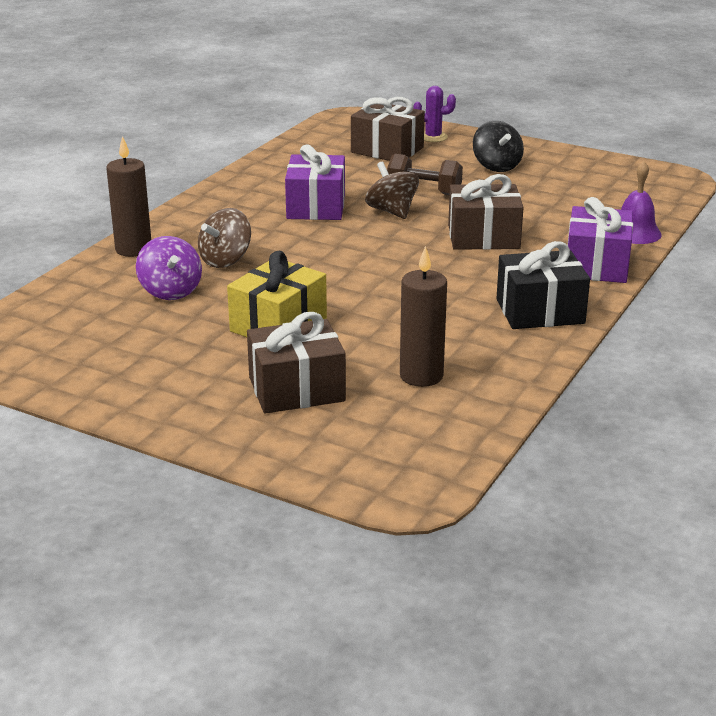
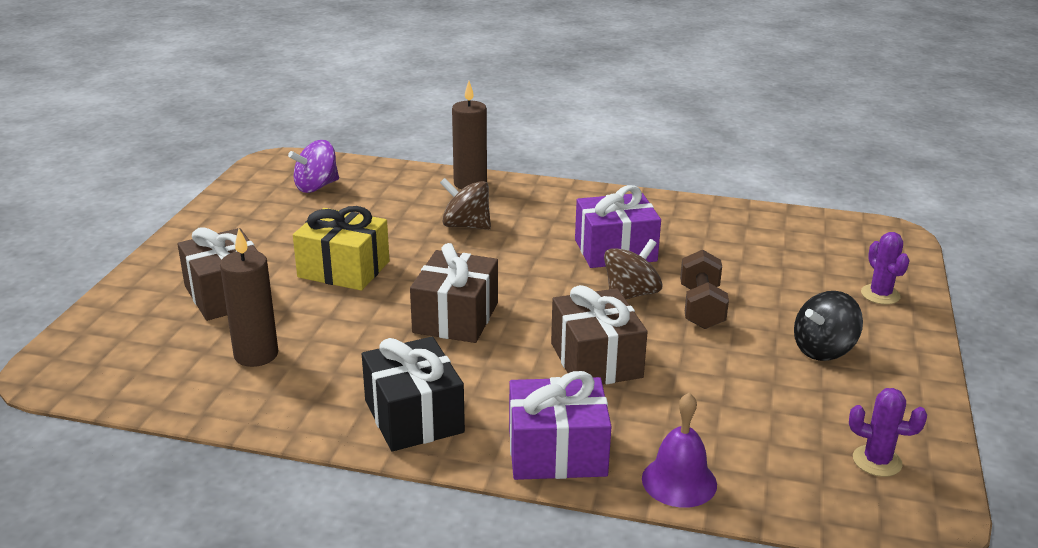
camera: 75 degrees right, 0 degrees up
purple spinning top [136,236,202,300] -> purple spinning top moved to [288,140,339,193]
brown gift [351,97,425,161] -> brown gift moved to [410,243,498,343]
none -> purple cactus [849,388,927,477]

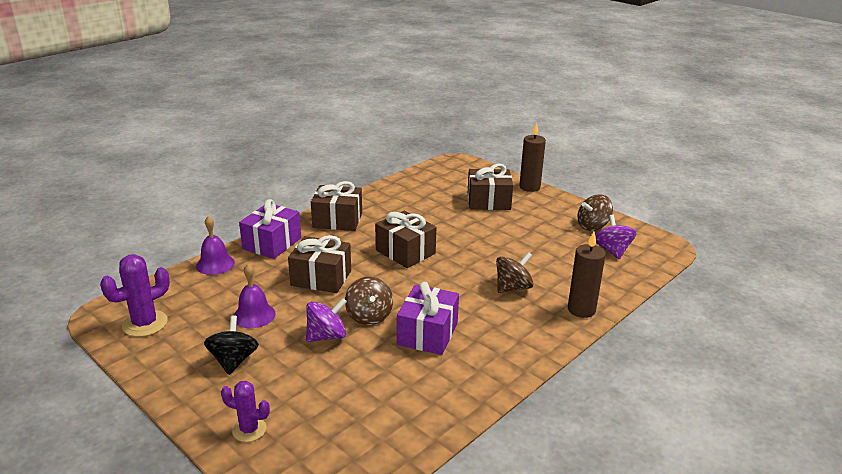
camera: 120 degrees right, 0 degrees up
brown candle [220,228,278,367] -> brown candle moved to [519,122,546,192]
yellow gift [293,206,389,291] -> none
black gift [362,337,465,452] -> brown gift [311,181,362,231]
brown dumbbell [680,250,729,329] -> purple spinning top [306,298,347,342]
purple cactus [849,388,927,477] -> purple cactus [100,254,170,337], size x1.55
none -> purple bell [234,264,276,328]
none -> brown spinning top [578,194,613,231]

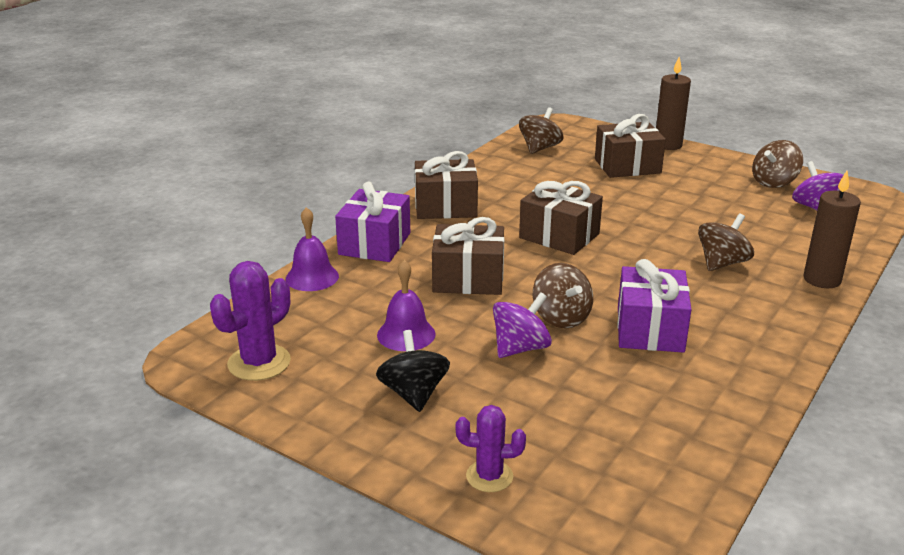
camera: 10 degrees left, 0 degrees up
none -> brown spinning top [519,107,564,154]

